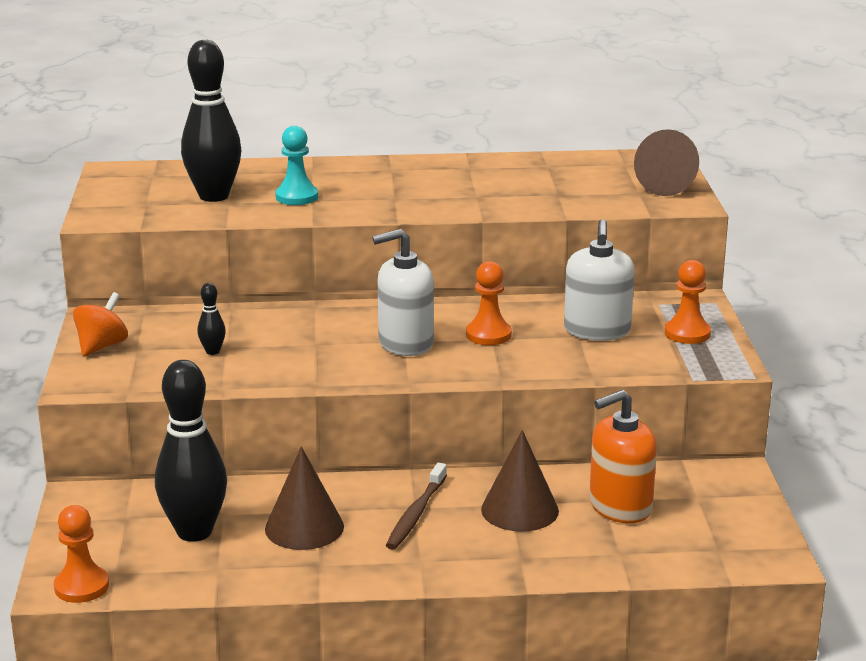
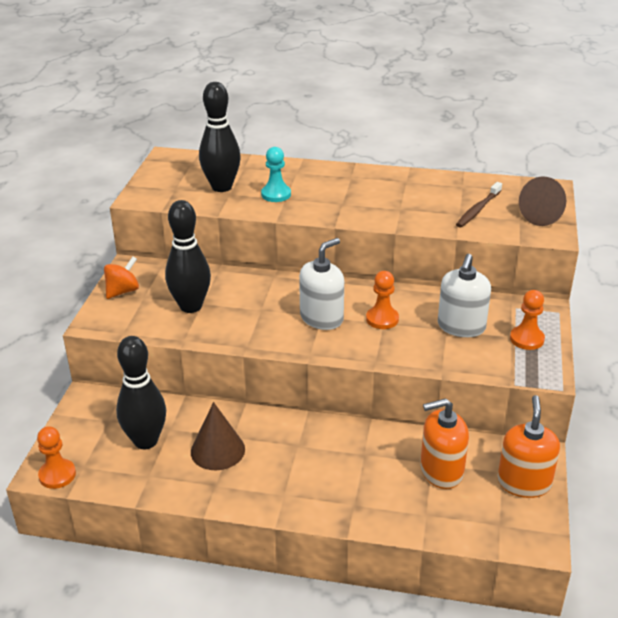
camera: 15 degrees right, 10 degrees up
black bowling pin [198,283,226,355] -> black bowling pin [165,200,211,313], size x2.33
white soap dispenser [372,229,434,356] -> white soap dispenser turned 135 degrees clockwise [299,238,344,330]
brown toothbrush [386,463,447,550] -> brown toothbrush moved to [456,182,502,227]
brown cone [481,430,559,532] -> none
none -> orange soap dispenser [497,395,560,498]

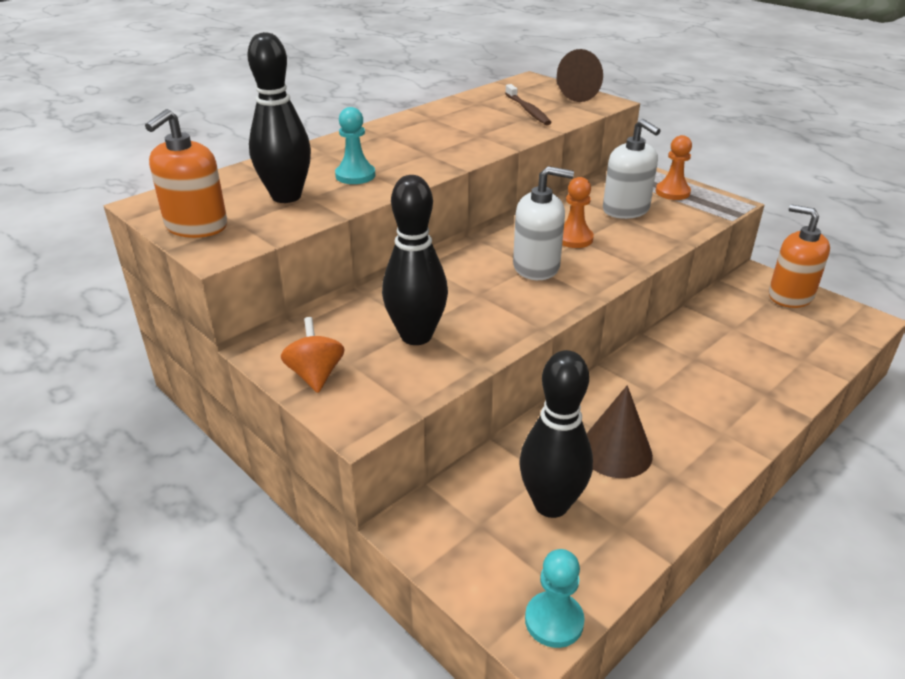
camera: 55 degrees left, 0 degrees up
orange pawn [37,426,76,489] -> turquoise pawn [525,549,585,648]
white soap dispenser [299,238,344,330] -> white soap dispenser turned 105 degrees clockwise [513,166,574,280]
orange soap dispenser [420,398,469,489] -> orange soap dispenser moved to [145,109,227,238]

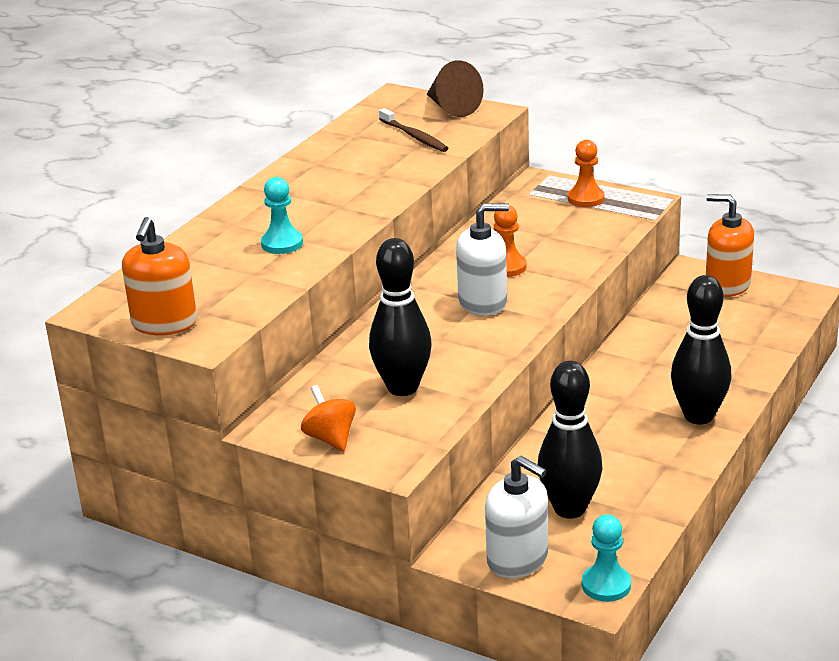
camera: 15 degrees left, 5 degrees down
black bowling pin [248,32,311,203] -> black bowling pin moved to [671,275,732,425]
brown cone [586,385,653,478] -> none
white soap dispenser [603,119,661,219] -> white soap dispenser moved to [485,456,548,578]

